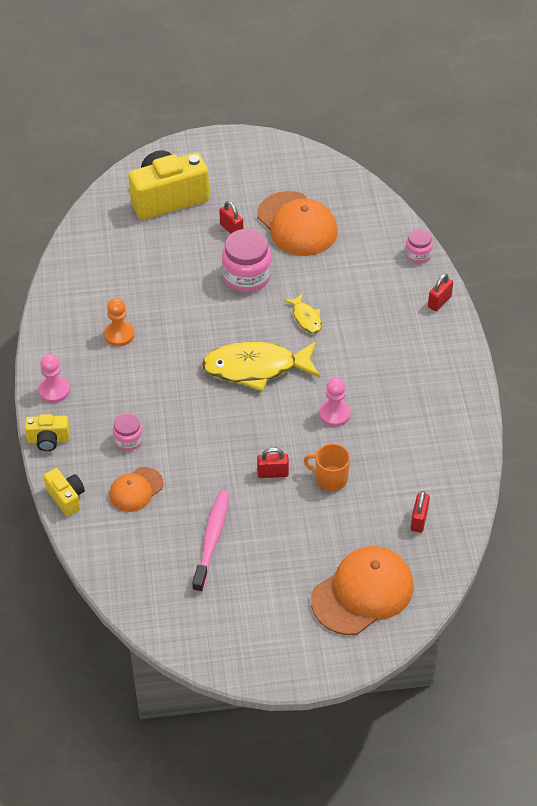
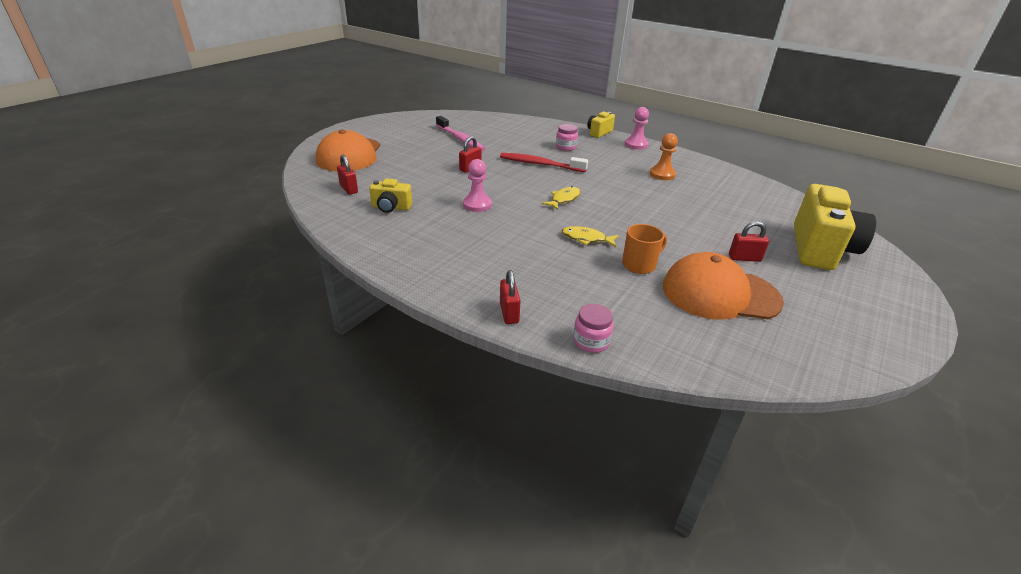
camera: 130 degrees right, 15 degrees down
yellow camera [44,468,85,516] -> yellow camera moved to [369,178,412,213]
orange cap [110,467,164,512] -> none
yellow fish [202,342,320,391] -> yellow fish [542,186,581,210], size x0.48
pink jar [222,229,271,292] -> none
orange mug [304,444,350,491] -> orange mug moved to [622,224,667,274]
none -> red toothbrush [500,153,588,172]

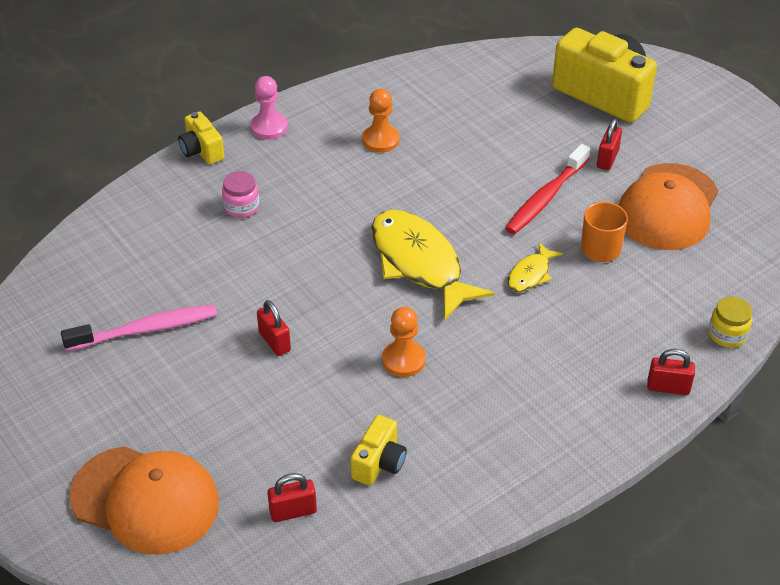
camera: 70 degrees left, 10 degrees up
pink pawn [463,159,492,212] -> orange pawn [382,307,426,377]
red toothbrush [500,153,588,172] -> red toothbrush moved to [505,144,590,234]
yellow fish [542,186,581,210] -> yellow fish [371,210,494,321], size x2.10
pink jar [573,304,614,353] -> yellow jar [709,297,753,348]

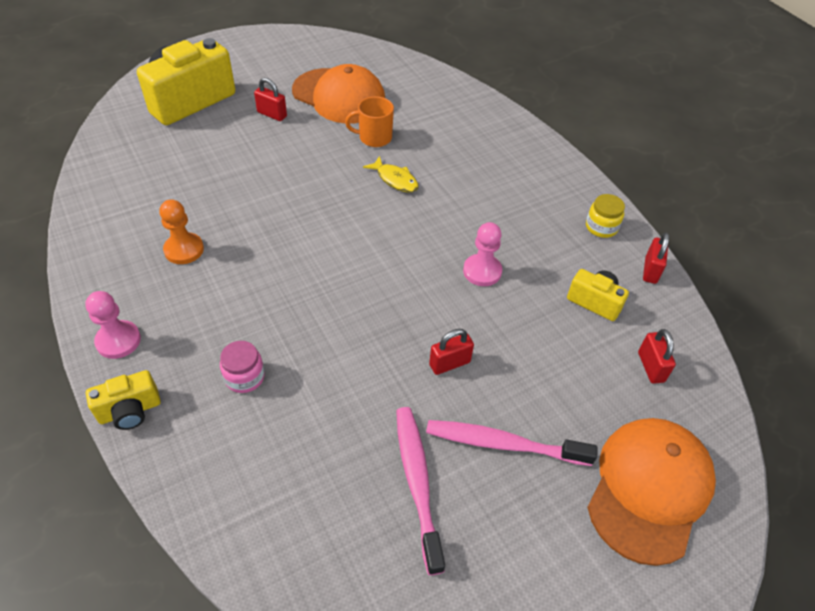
camera: 85 degrees left, 5 degrees up
yellow fish [371,210,494,321] -> none
orange pawn [382,307,426,377] -> pink pawn [463,222,502,286]
red toothbrush [505,144,590,234] -> none
red padlock [647,349,695,395] -> red padlock moved to [643,233,669,284]
yellow jar [709,297,753,348] -> yellow jar moved to [586,194,625,238]
none -> pink toothbrush [426,420,598,466]

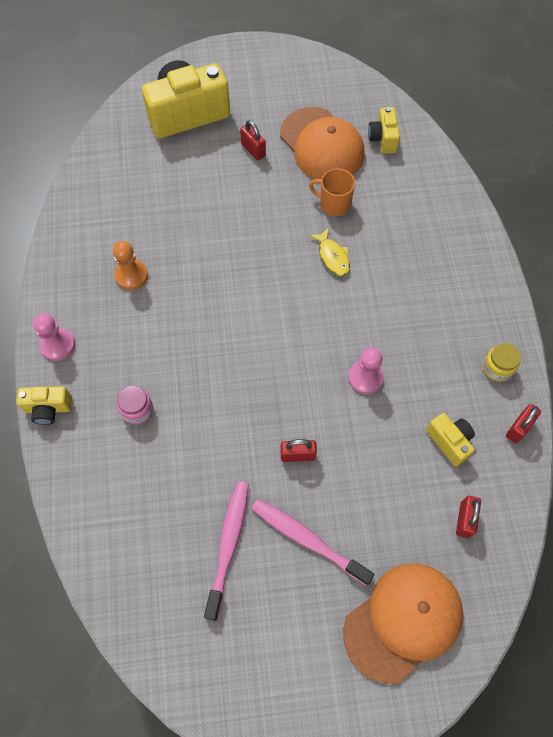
camera: 25 degrees right, 15 degrees up
none -> yellow camera [368,107,400,154]

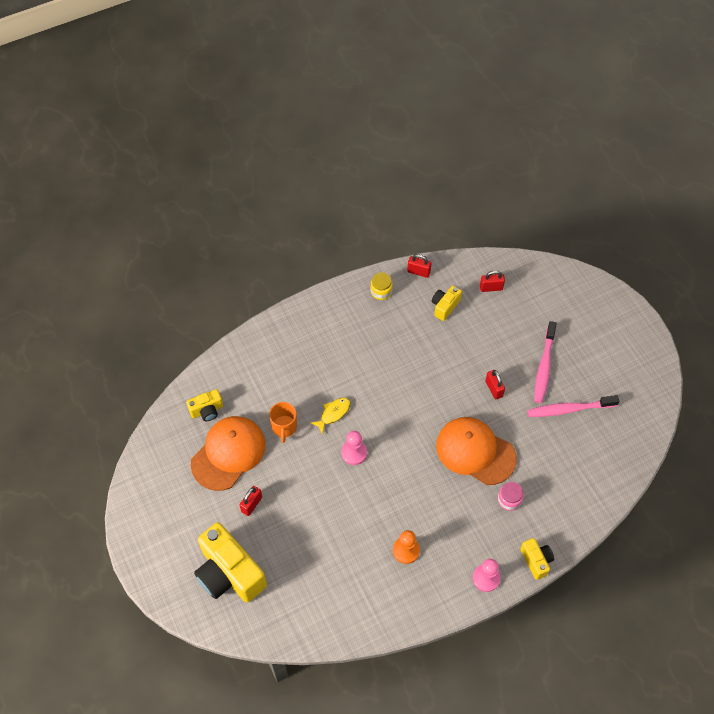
camera: 110 degrees left, 5 degrees down
orange cap [343,564,463,684] -> orange cap moved to [436,417,517,485]
pink pawn [348,347,384,394] -> pink pawn moved to [341,431,367,465]

